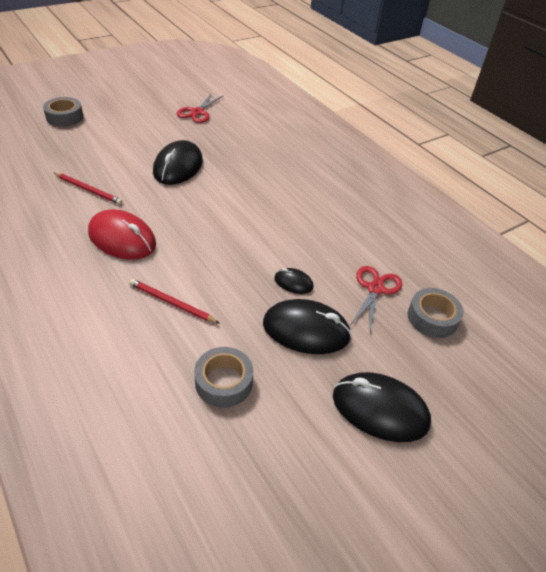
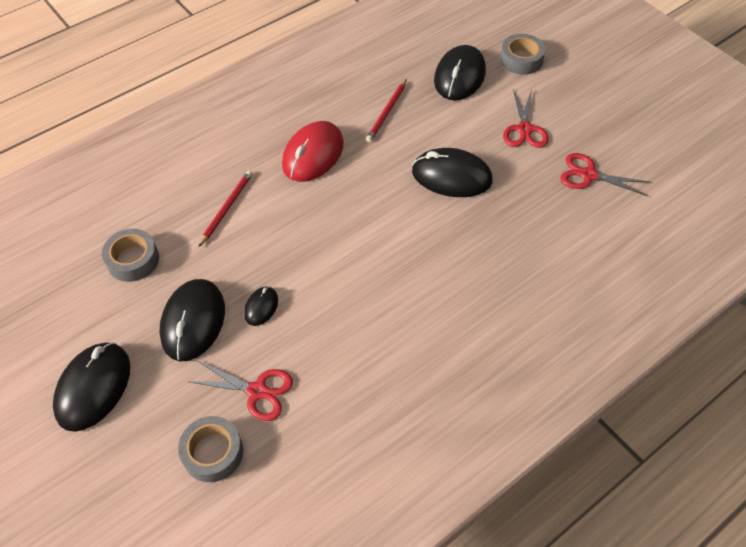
camera: 90 degrees right, 10 degrees up
none -> black mouse [434,45,486,101]
none -> red scissors [503,89,549,148]

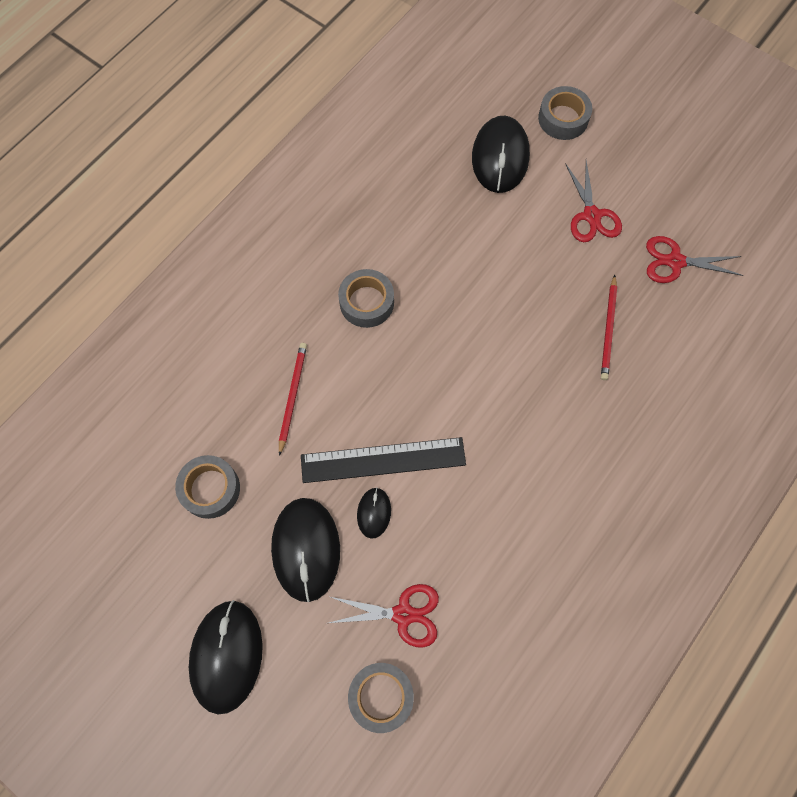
camera: 15 degrees left, 15 degrees up
red mouse [282,121,344,182] -> grey tape [338,269,394,328]
red pencil [366,79,407,142] -> red pencil moved to [601,275,617,380]
black mouse [412,148,493,197] -> none
none -> black ruler [301,437,466,483]

